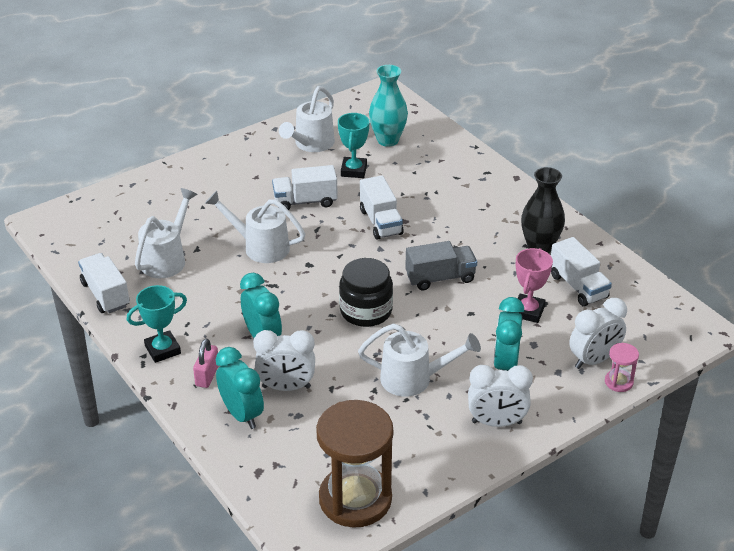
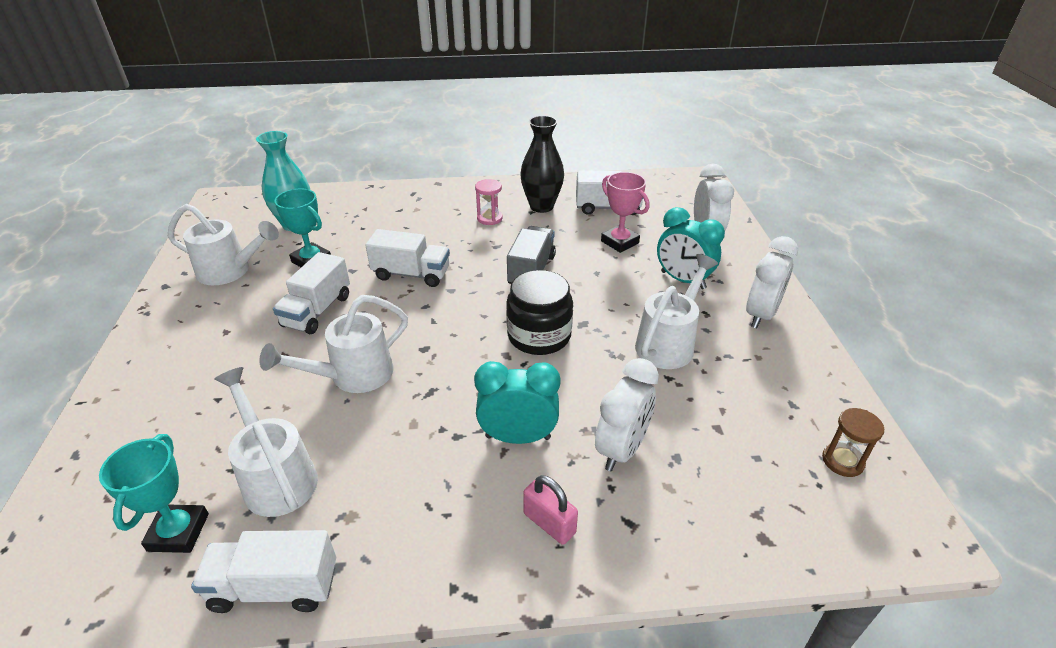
camera: 60 degrees left, 0 degrees up
turquoise trophy [127,285,187,363] -> turquoise trophy moved to [99,434,209,553]
turquoise clock [216,347,264,429] -> none
white watering can [279,86,335,152] -> white watering can turned 45 degrees counterclockwise [168,204,279,285]
brown hourglass [316,400,393,528] -> brown hourglass [822,408,884,477], size x0.43
pink hourglass [605,343,639,392] -> pink hourglass moved to [475,179,503,225]

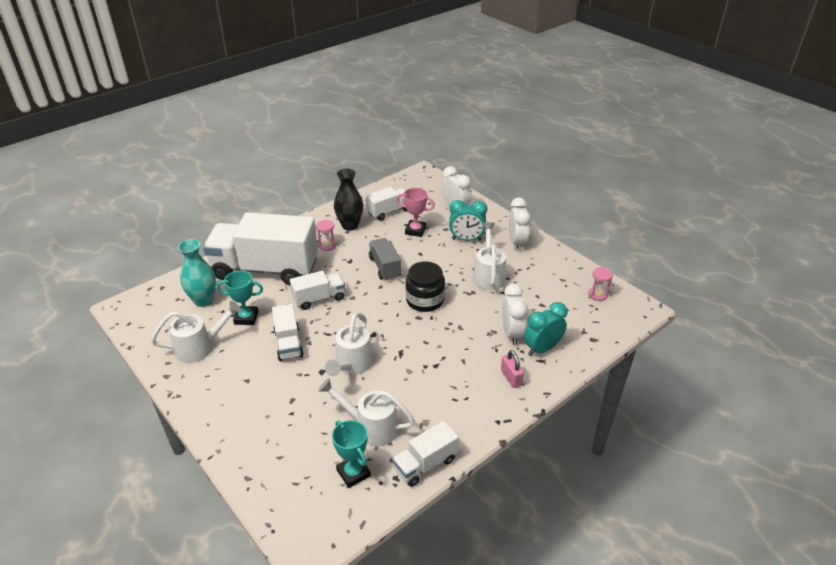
camera: 35 degrees left, 0 degrees up
turquoise clock [474,361,560,444] -> turquoise clock moved to [524,302,568,356]
pink padlock [523,475,578,545] -> pink padlock turned 60 degrees clockwise [501,350,524,388]
brown hourglass [822,408,884,477] -> pink hourglass [589,267,613,301]
none -> white truck [203,212,318,285]

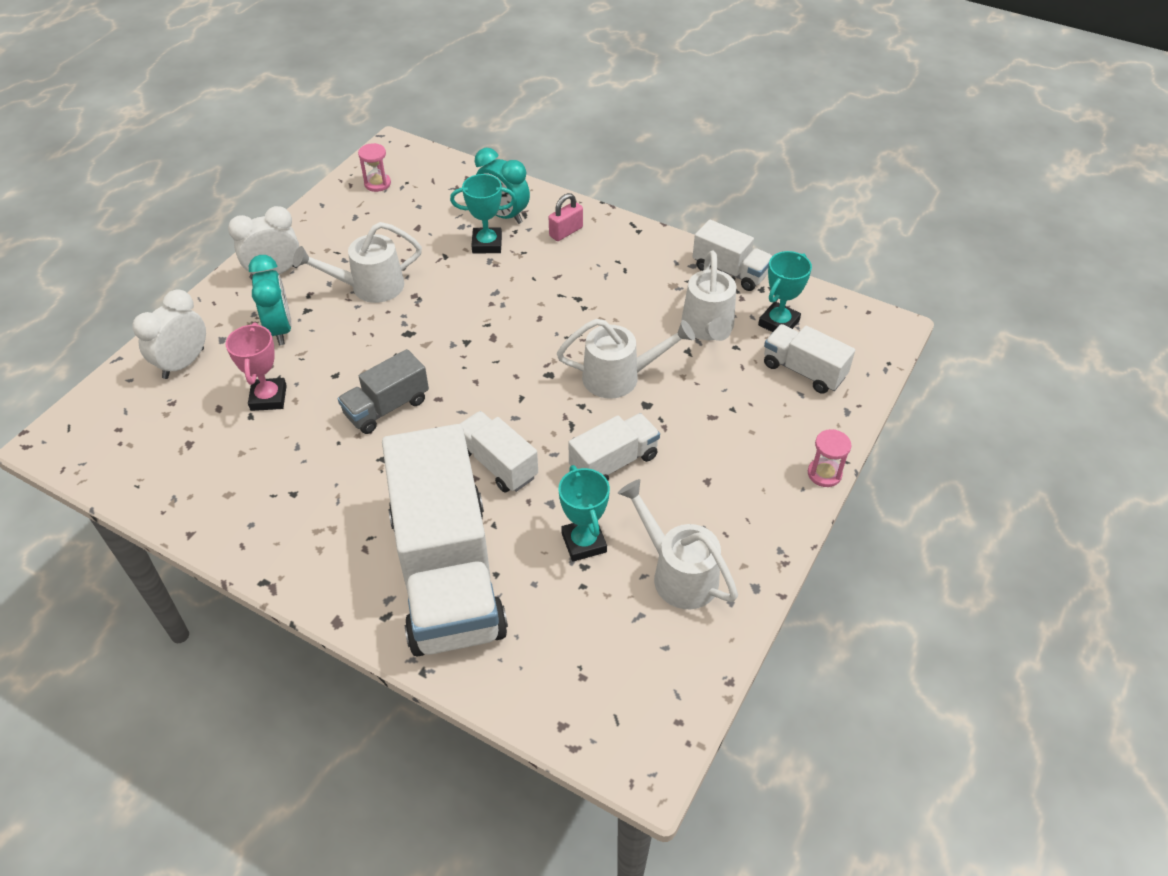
camera: 110 degrees left, 10 degrees up
turquoise vase [178,239,216,307] -> none
pink hourglass [316,220,336,251] -> pink hourglass moved to [808,429,852,487]
black vase [334,168,363,231] -> none
white truck [366,187,407,221] -> white truck moved to [764,324,855,394]
black jar [405,261,445,312] -> none
white clock [502,284,528,345] -> turquoise trophy [450,174,516,254]

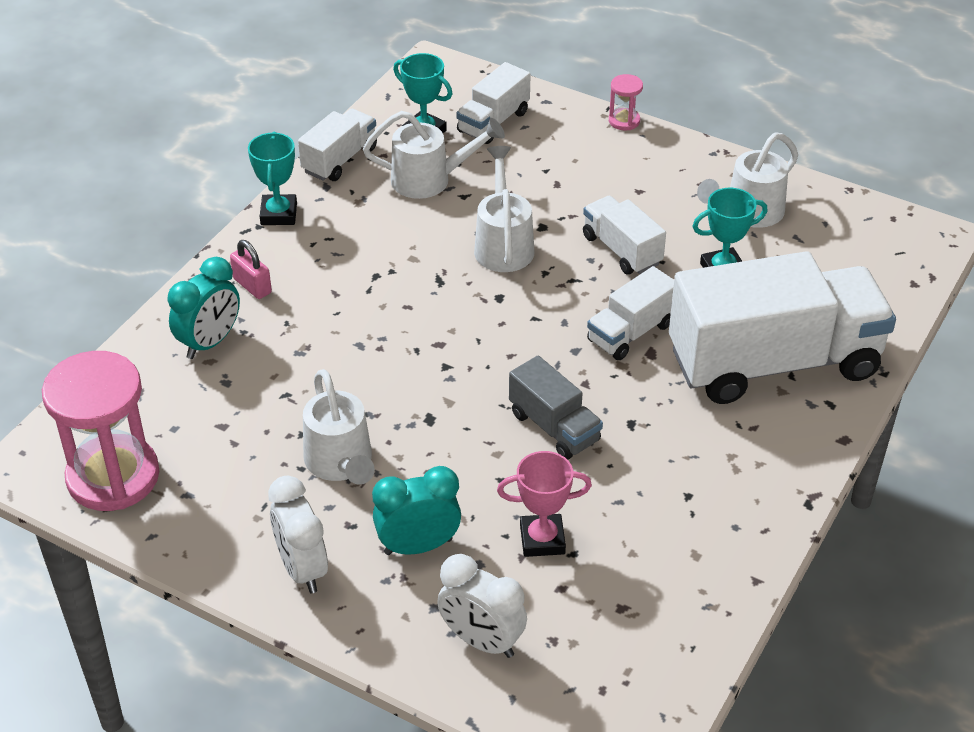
camera: 90 degrees left, 5 degrees down
pink hourglass [358,143,391,192] -> pink hourglass [42,351,159,511], size x2.33
turquoise trophy [450,174,516,254] -> turquoise trophy moved to [248,132,297,225]

